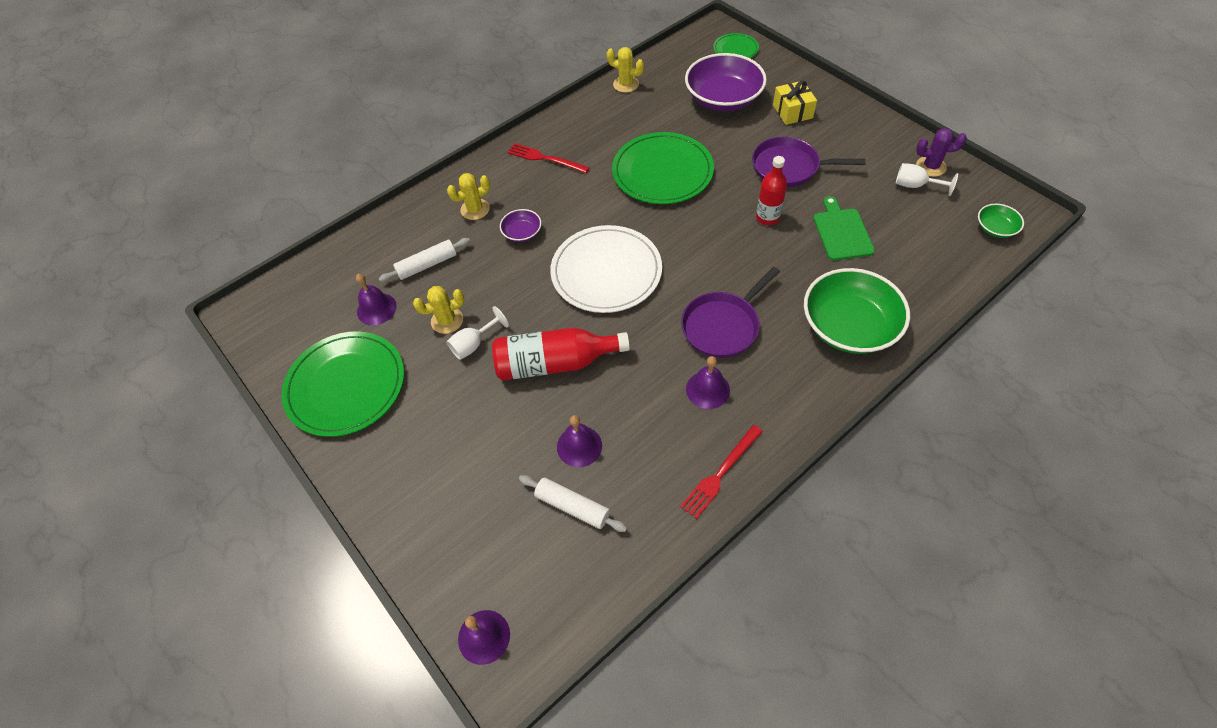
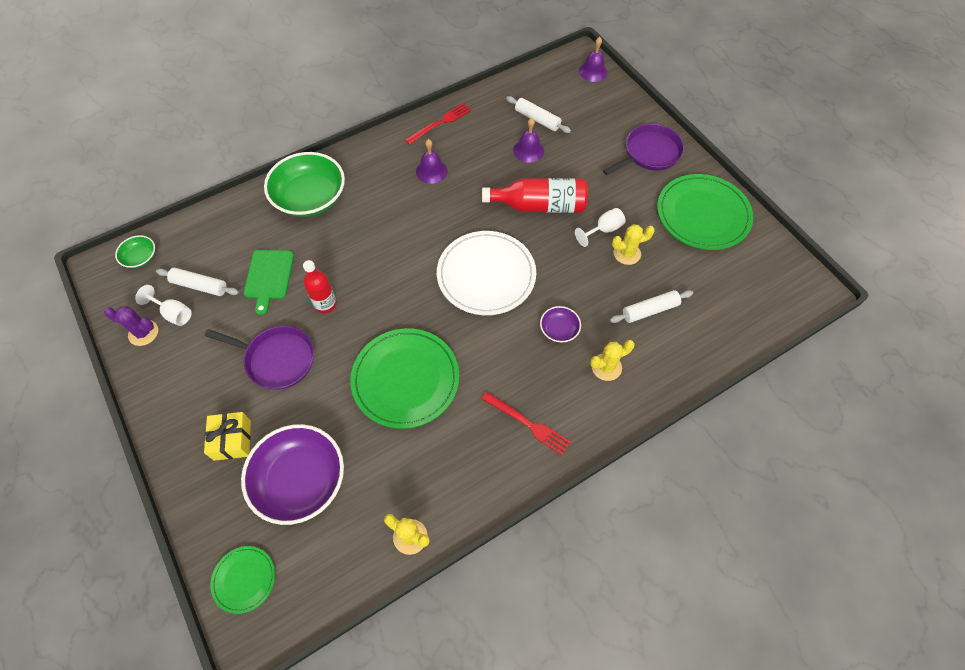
camera: 175 degrees left, 5 degrees up
purple bell [356,274,397,325] -> none
purple pan [681,267,780,358] -> purple pan moved to [603,124,684,175]
none -> white rolling pin [156,268,239,296]

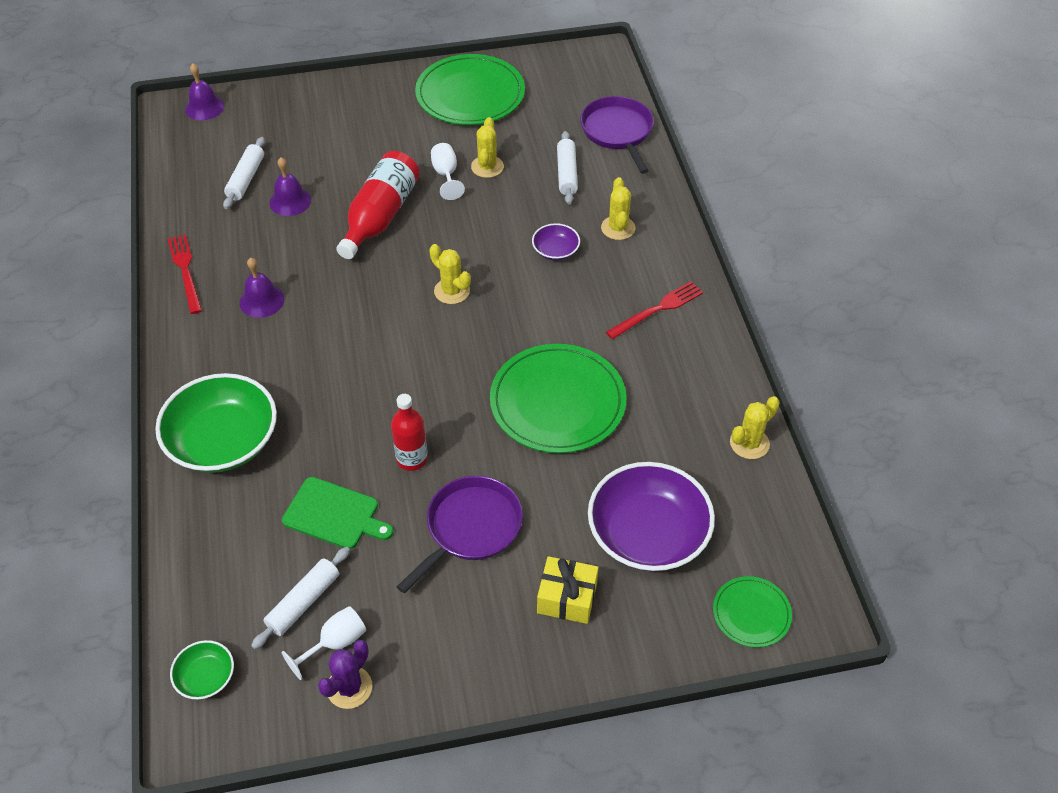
camera: 70 degrees left, 10 degrees down
white plate [437,231,536,315] -> yellow cactus [429,244,471,304]
white rolling pin [506,96,571,133] -> white rolling pin turned 45 degrees counterclockwise [223,137,265,209]
purple pan [603,124,684,175] -> purple pan moved to [580,96,654,174]

